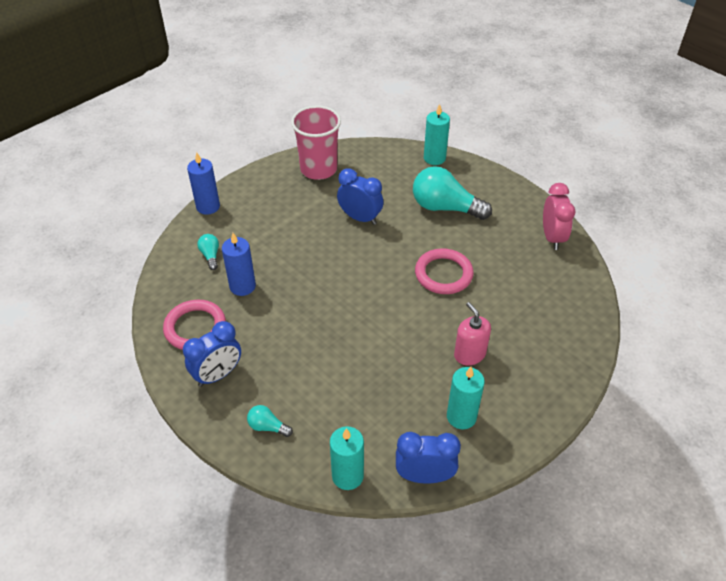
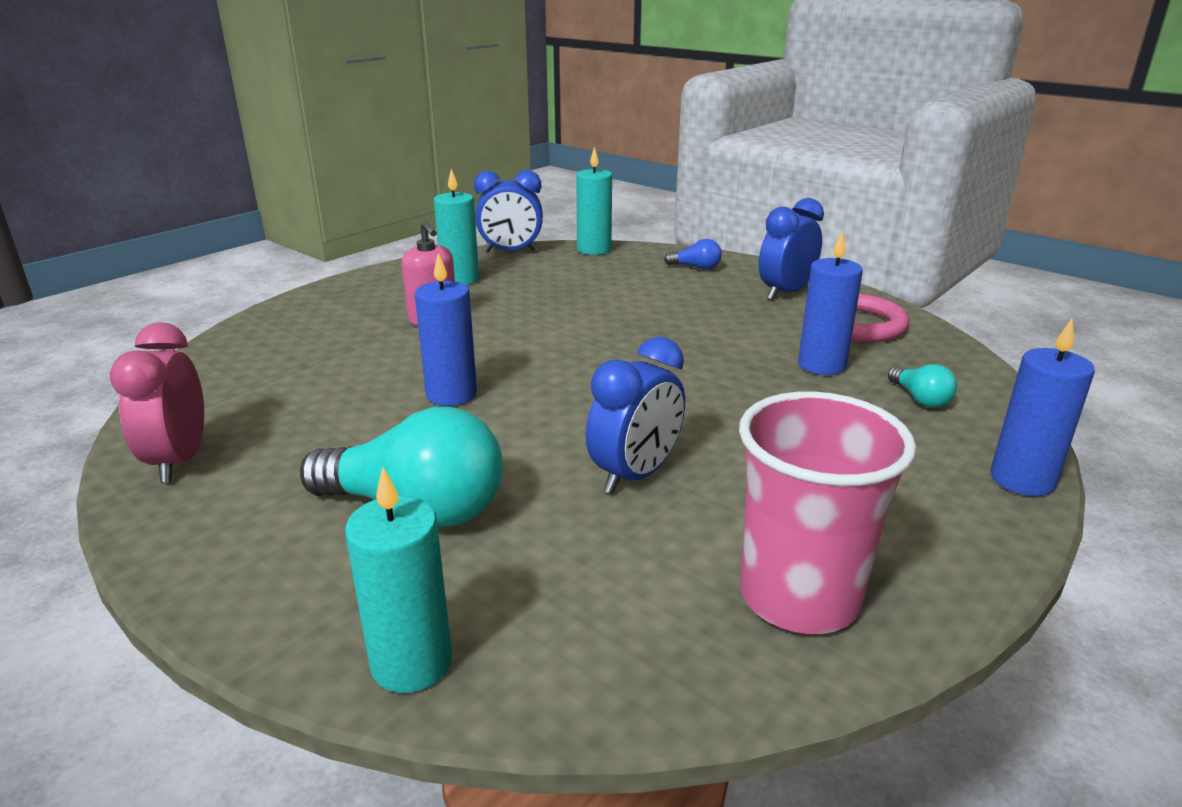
camera: 175 degrees right, 20 degrees down
turquoise light bulb [247,405,293,437] -> blue light bulb [664,239,722,270]
blue clock [337,168,383,225] -> blue clock turned 75 degrees counterclockwise [586,337,685,494]
pink ring [415,249,474,294] -> blue candle [415,253,477,406]

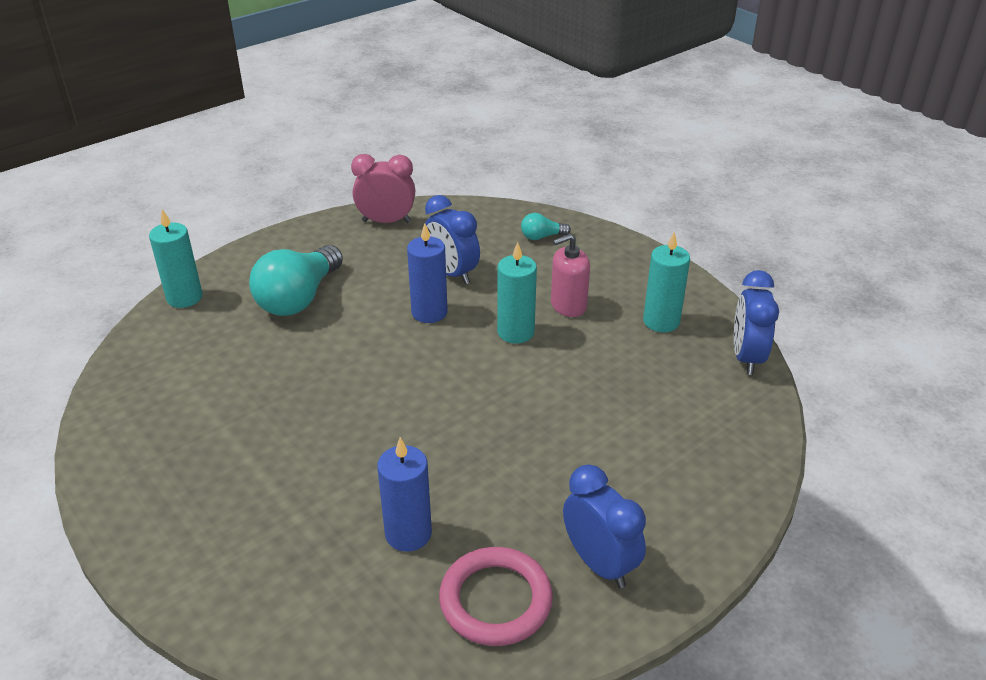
camera: 100 degrees right, 10 degrees up
turquoise candle [576,147,612,255] -> turquoise candle moved to [497,242,537,344]
blue clock [586,337,685,494] -> blue clock moved to [425,195,480,285]
blue light bulb [664,239,722,270] -> none
pink cup [739,391,916,634] -> none
turquoise light bulb [888,364,957,408] -> turquoise light bulb moved to [521,213,571,240]
blue candle [991,319,1095,496] -> none

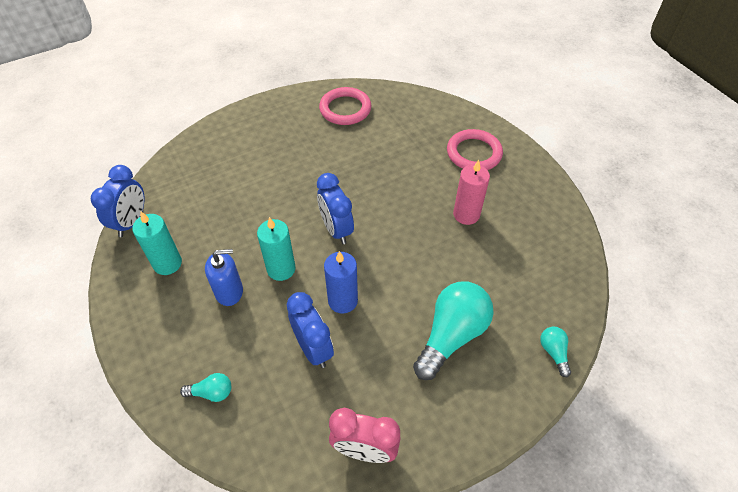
camera: 170 degrees left, 15 degrees up
turquoise candle [149,209,203,308] -> turquoise light bulb [540,327,571,377]
blue candle [377,437,432,552] -> none
pink soap dispenser [551,234,590,317] -> blue soap dispenser [205,249,243,306]
blue clock [563,465,646,588] -> blue clock moved to [317,173,354,244]
none -> pink ring [447,129,503,170]
none -> pink candle [453,160,490,225]

